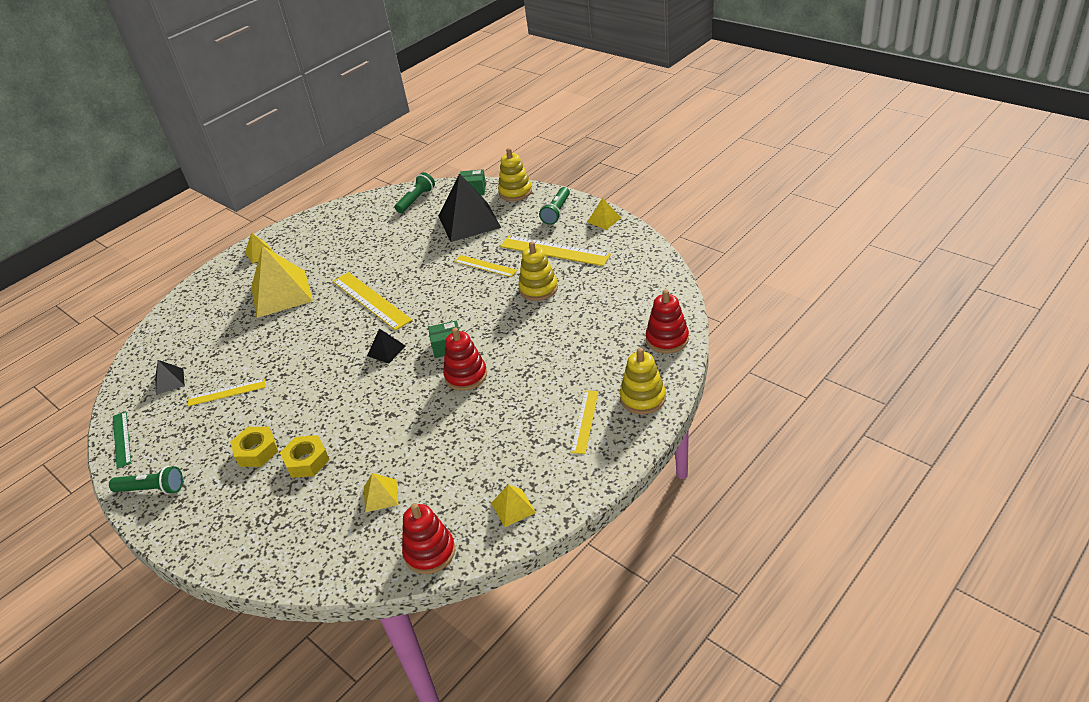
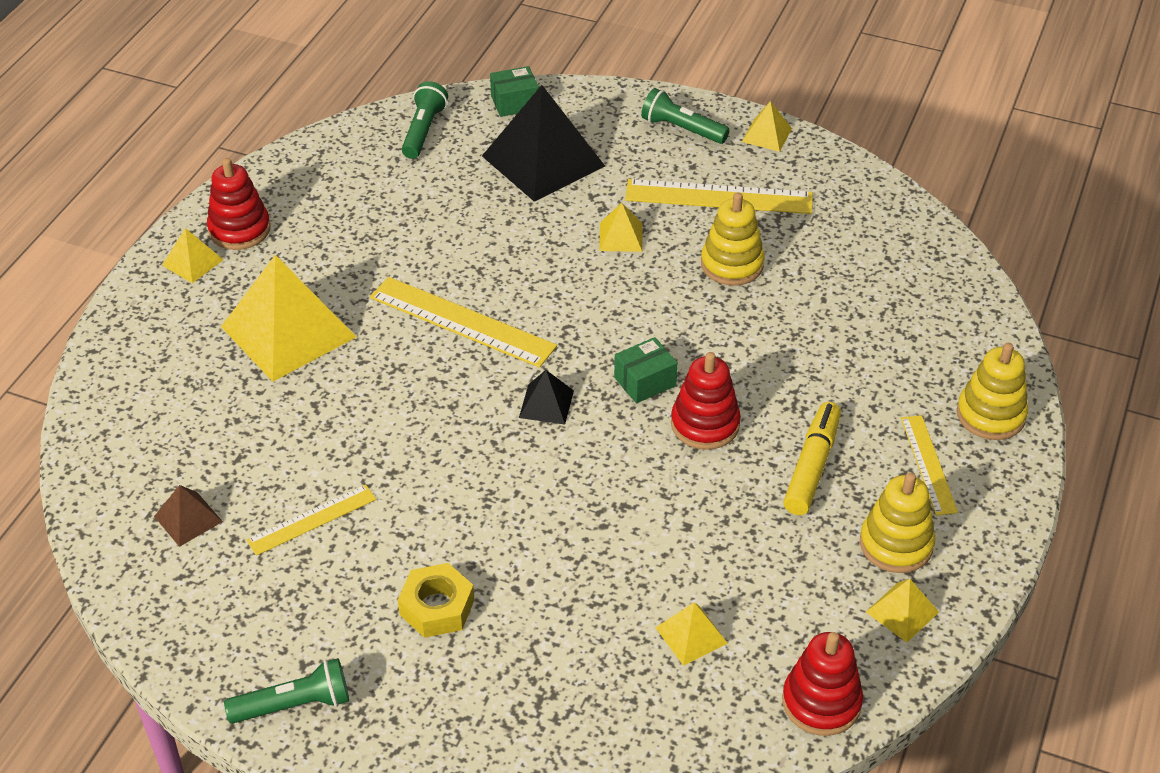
camera: 25 degrees left, 5 degrees up
green ruler [113,411,131,469] -> none
black pyramid [155,360,185,395] -> brown pyramid [154,485,223,547]
yellow nut [280,435,330,478] -> none
yellow ruler [454,255,517,277] -> yellow pyramid [599,203,642,252]
yellow stacking toy [498,148,532,201] -> yellow stacking toy moved to [860,472,935,573]
green flashlight [539,187,570,225] -> green flashlight turned 120 degrees clockwise [641,88,730,144]
red stacking toy [646,290,689,353] -> red stacking toy moved to [207,158,271,250]
none -> yellow marker [783,402,841,515]

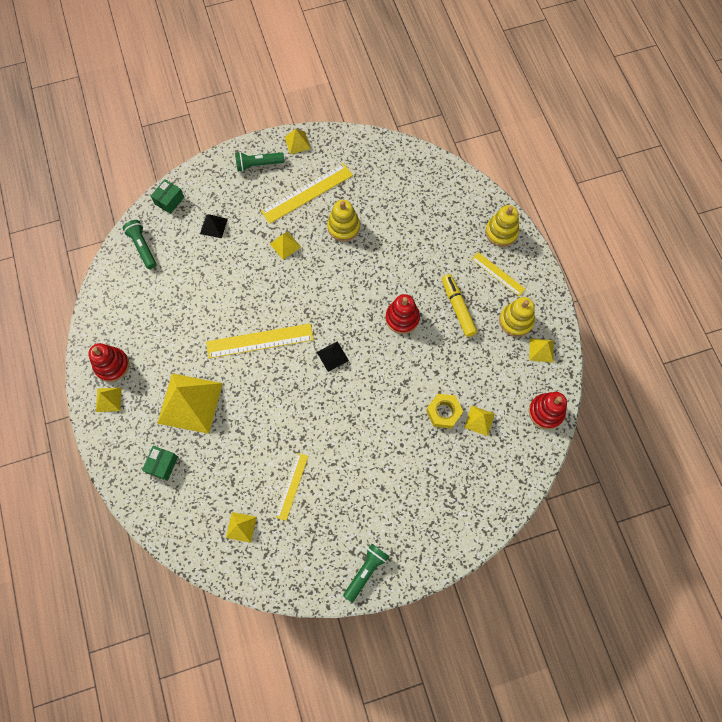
camera: 40 degrees left, 25 degrees up
brown pyramid [154,485,223,547] -> yellow pyramid [226,512,257,543]
yellow nut [398,563,474,638] -> yellow nut moved to [426,394,463,429]
black pyramid [482,85,605,202] -> black pyramid [200,214,228,238], size x0.46
green box [614,337,678,403] -> green box moved to [142,446,178,481]

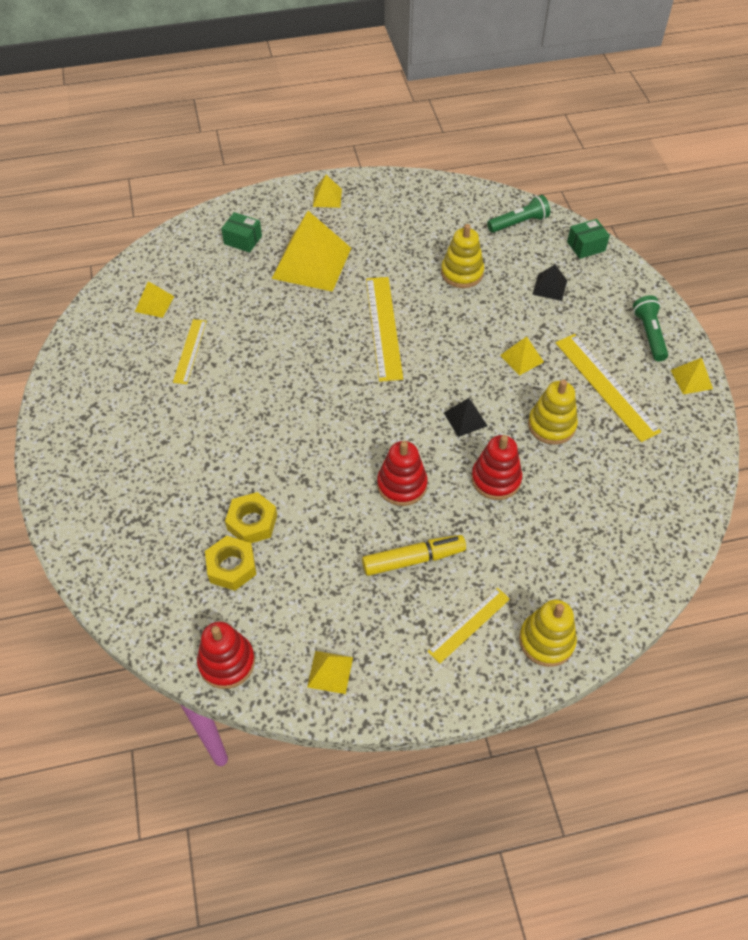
camera: 95 degrees right, 15 degrees down
red stacking toy [88,343,130,382] -> red stacking toy moved to [471,435,522,500]
green box [151,179,184,214] -> green box turned 60 degrees counterclockwise [567,219,610,259]
yellow ruler [275,453,309,521] -> yellow ruler turned 75 degrees clockwise [173,319,207,384]
black pyramid [317,341,349,372] -> black pyramid moved to [444,398,487,437]
green flashlight [343,544,389,602] -> none
yellow pyramid [464,405,495,436] -> yellow nut [205,536,256,591]
yellow stacking toy [499,297,535,337] -> yellow stacking toy moved to [441,224,484,288]

